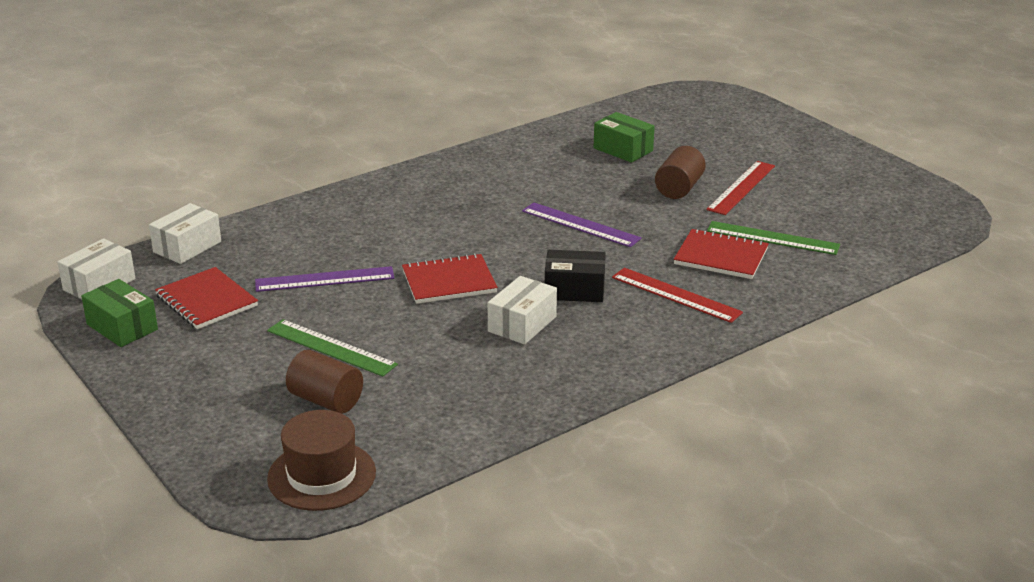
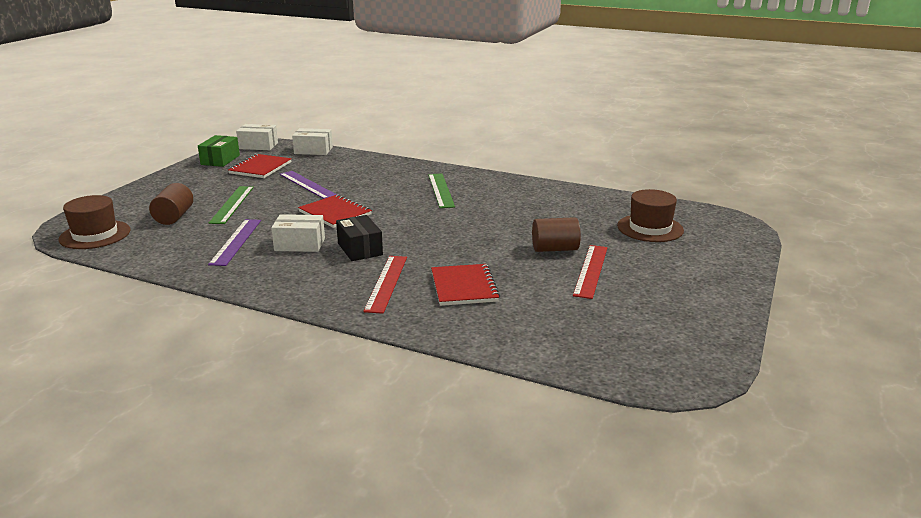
camera: 60 degrees right, 5 degrees down
purple ruler [522,202,642,247] -> purple ruler moved to [208,219,261,266]
green box [594,112,655,163] -> none
red ruler [706,161,775,215] -> red ruler turned 75 degrees counterclockwise [573,245,608,299]
green ruler [707,221,840,255] -> green ruler moved to [428,173,455,208]
none -> brown hat [617,189,684,242]

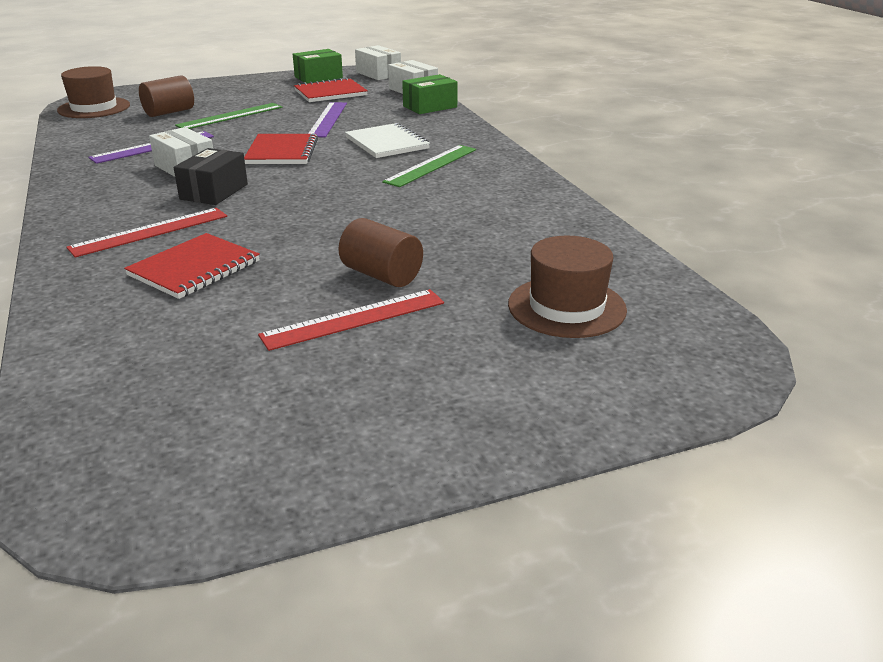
camera: 45 degrees right, 5 degrees up
none -> white notebook [345,123,430,158]
none -> green box [402,74,458,114]

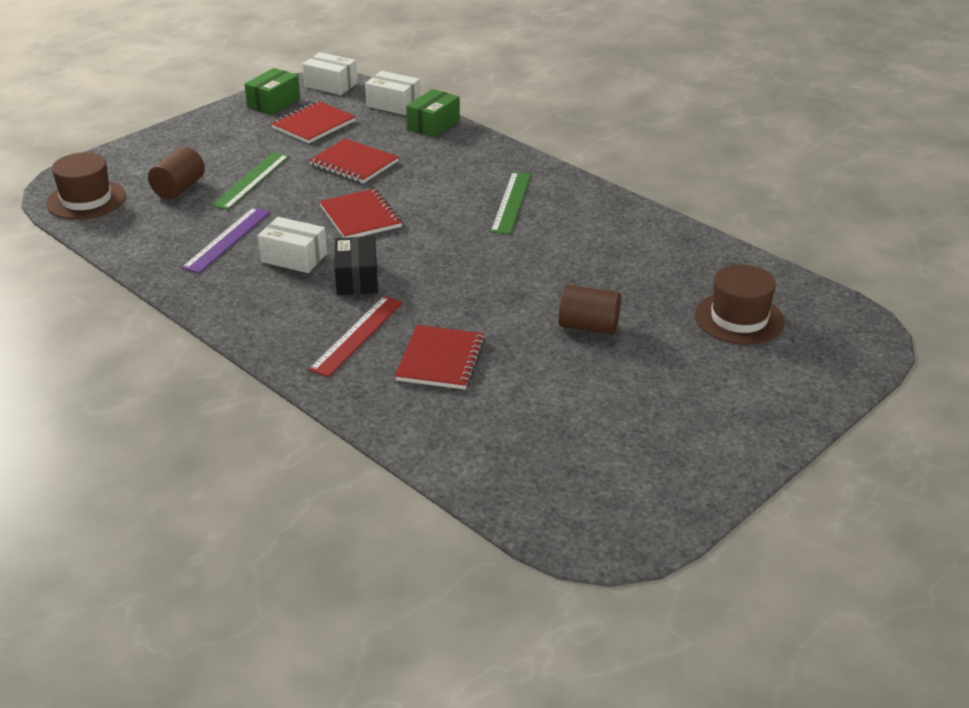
camera: 25 degrees left, 5 degrees up
red ruler [258,289,444,351] -> none
purple ruler [308,102,347,137] -> red notebook [309,138,399,183]
white notebook [345,123,430,158] -> none

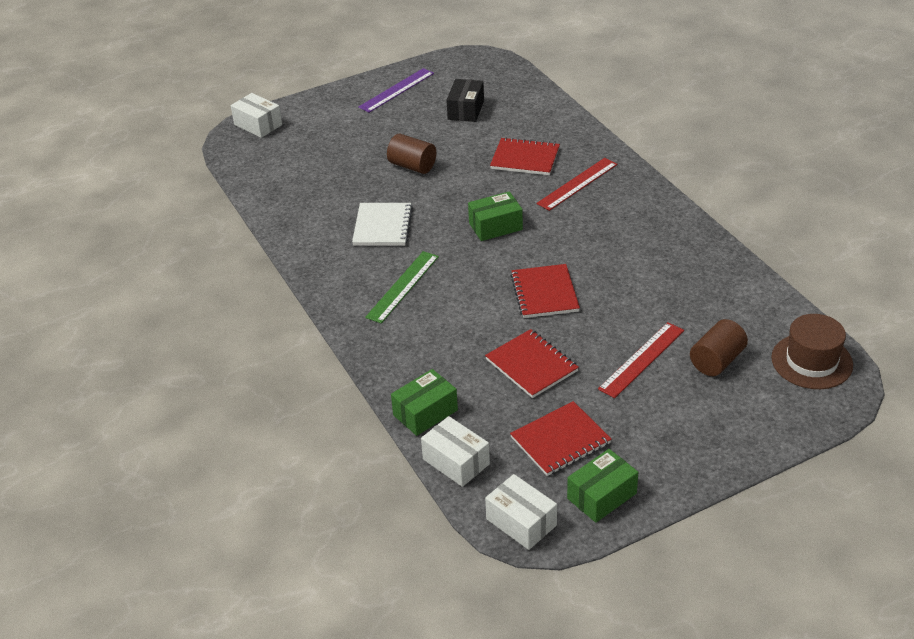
camera: 160 degrees left, 5 degrees up
purple ruler [181,207,270,273] -> purple ruler moved to [358,68,434,113]
green ruler [211,152,289,210] -> red ruler [598,322,684,398]
white box [258,217,327,273] -> white box moved to [231,93,282,138]
black box [335,236,378,295] -> black box moved to [446,79,484,122]
red notebook [395,325,485,389] -> red notebook turned 75 degrees clockwise [490,137,560,175]
brown hat [695,264,785,345] -> none
none -> white notebook [352,203,413,246]
none -> green box [468,191,523,241]

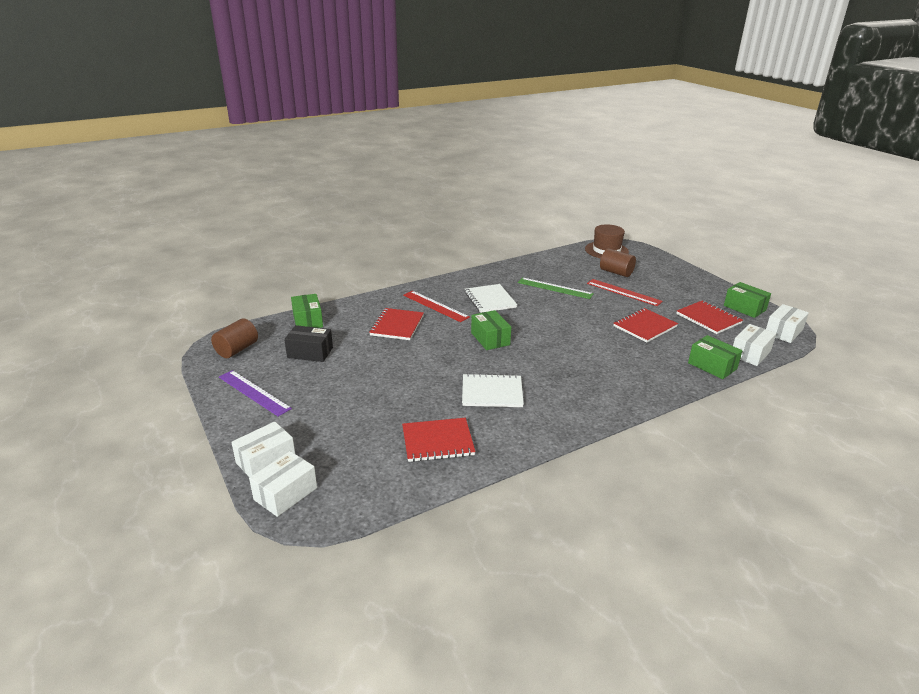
camera: 95 degrees left, 10 degrees down
green ruler [365,251,439,323] -> green ruler moved to [518,277,594,299]
brown cylinder [387,134,436,174] -> brown cylinder moved to [211,318,258,358]
red notebook [510,264,580,318] -> red notebook moved to [402,418,476,462]
none -> white box [231,422,295,477]
none -> green box [291,294,323,328]
none -> white notebook [465,284,517,313]

